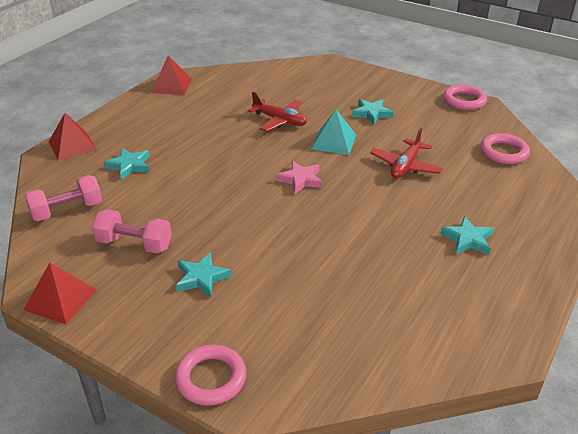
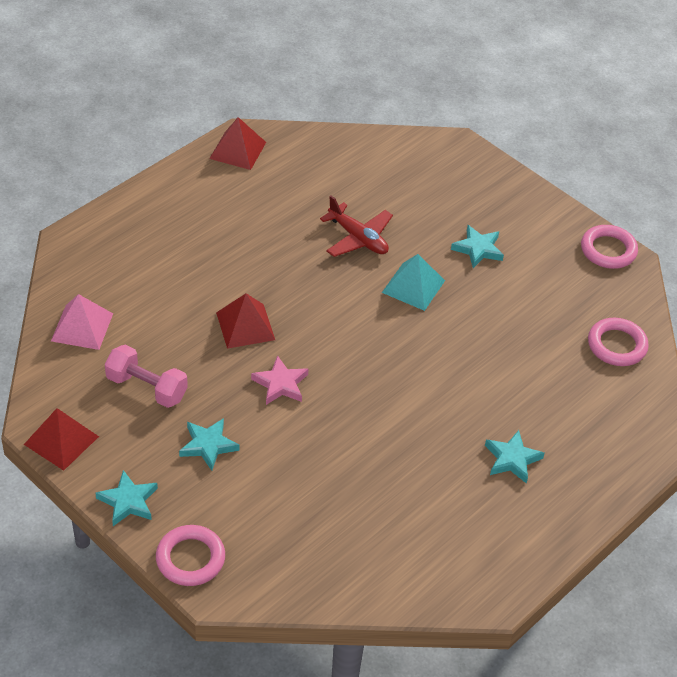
camera: 10 degrees right, 10 degrees up
pink dumbbell [25,175,102,221] -> pink pyramid [51,294,113,350]
red pyramid [49,113,97,161] -> red pyramid moved to [216,293,275,349]
turquoise star [104,148,149,180] -> turquoise star moved to [96,470,158,526]
pink star [276,161,323,194] -> pink star moved to [251,355,308,405]
red plane [370,128,443,178] -> none

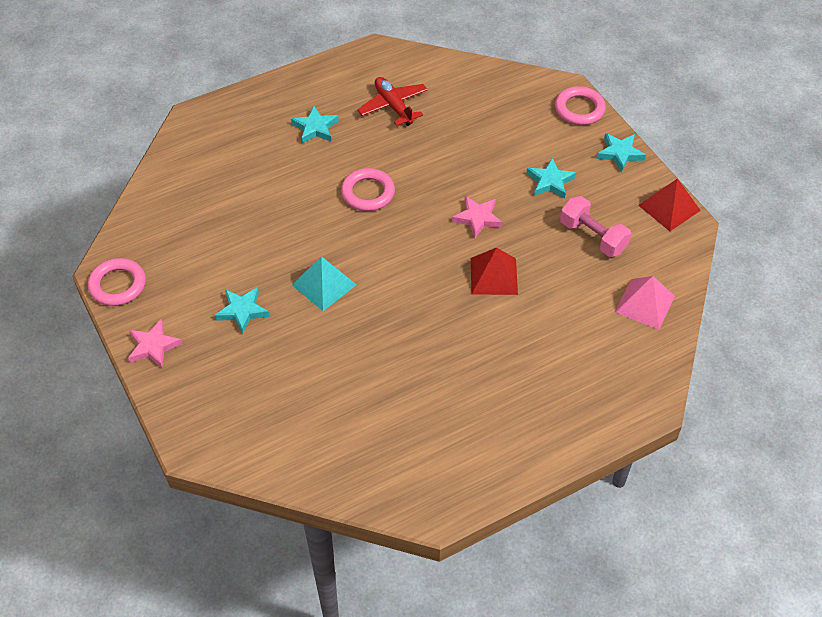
camera: 160 degrees left, 5 degrees up
red pyramid [209,117,266,170] -> none
red plane [320,196,393,257] -> red plane moved to [357,77,428,126]
pink ring [588,318,649,366] -> pink ring moved to [341,168,395,211]
none -> pink star [128,319,182,368]

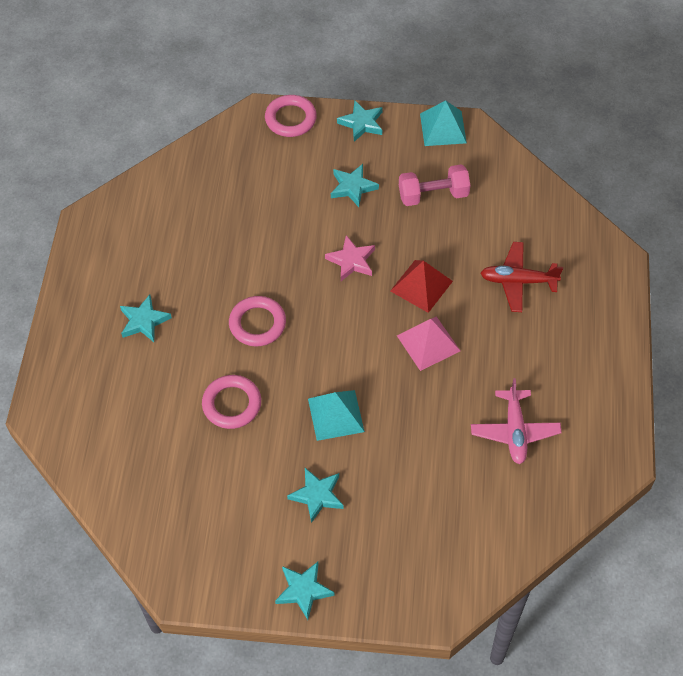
camera: 55 degrees left, 5 degrees up
pink ring [88,258,146,306] -> pink ring moved to [202,375,261,429]
pink star [128,319,182,368] -> turquoise star [275,562,334,620]
red plane [357,77,428,126] -> red plane moved to [481,242,563,312]
pink pyramid [615,276,675,330] -> pink pyramid moved to [397,316,460,371]
red pyramid [638,178,701,231] -> turquoise pyramid [420,100,467,146]
none -> pink plane [471,378,562,464]

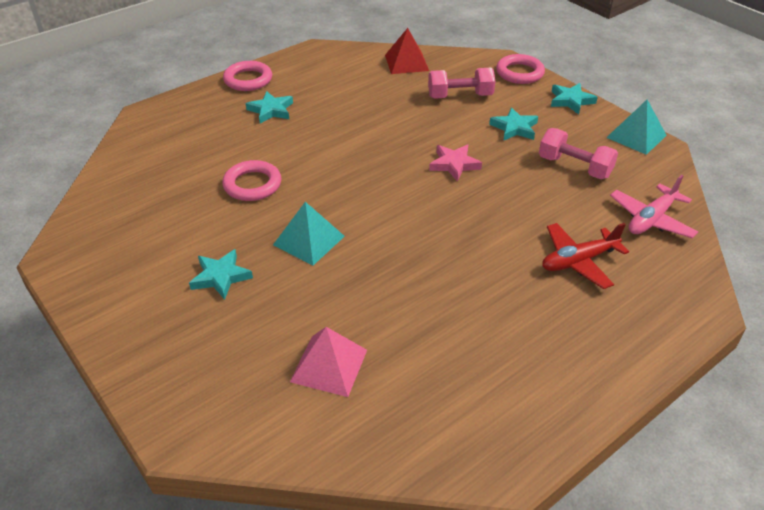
camera: 45 degrees right, 15 degrees down
pink ring [229,296,286,346] -> pink ring moved to [223,61,272,91]
turquoise star [275,562,334,620] -> none
red pyramid [390,260,453,313] -> red pyramid moved to [385,28,429,74]
pink pyramid [397,316,460,371] -> pink pyramid moved to [290,327,367,397]
pink plane [471,378,562,464] -> pink plane moved to [610,175,698,238]
red plane [481,242,563,312] -> red plane turned 75 degrees counterclockwise [542,223,629,289]
none -> pink dumbbell [428,68,495,99]

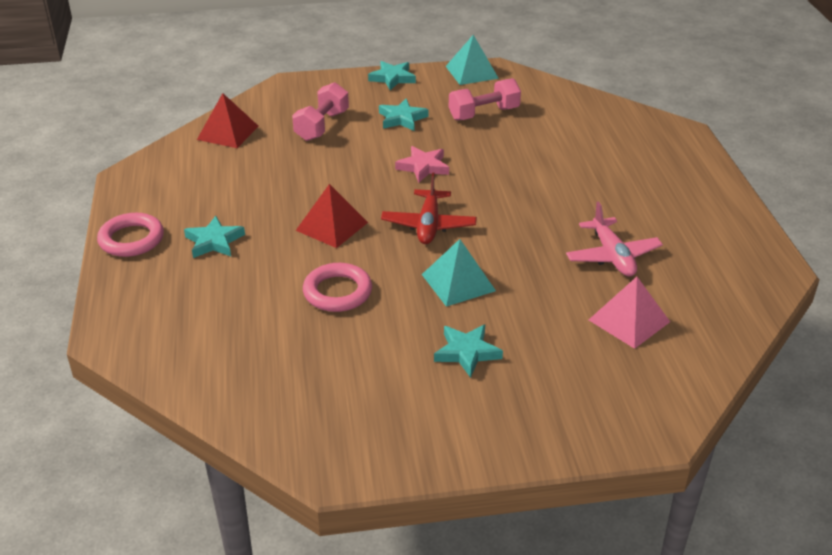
camera: 60 degrees left, 5 degrees down
pink ring [496,54,545,84] -> none
red plane [542,223,629,289] -> red plane moved to [381,172,477,244]
pink plane [610,175,698,238] -> pink plane moved to [566,201,663,276]
none -> red pyramid [296,184,368,248]

